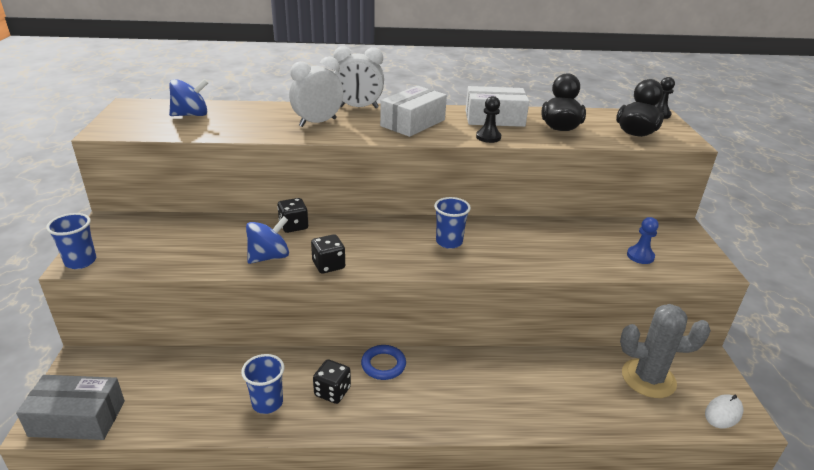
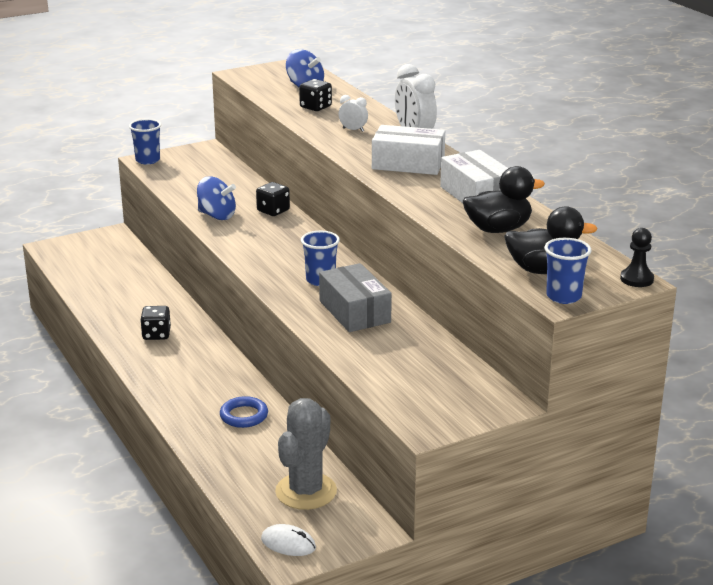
camera: 65 degrees right, 5 degrees down
grey box [16,375,125,440] -> grey box moved to [319,263,392,332]
blue cup [241,354,284,414] -> blue cup moved to [544,238,592,304]
white clock [289,56,343,127] -> white clock [339,95,368,132], size x0.52
black dice [311,234,345,274] -> black dice moved to [299,79,332,111]
blue ring [361,345,406,380] -> blue ring moved to [220,396,268,428]
black pawn [476,96,501,143] -> none
grey cactus [620,304,711,398] -> grey cactus turned 45 degrees clockwise [275,398,337,510]
blue pawn [627,217,659,264] -> none

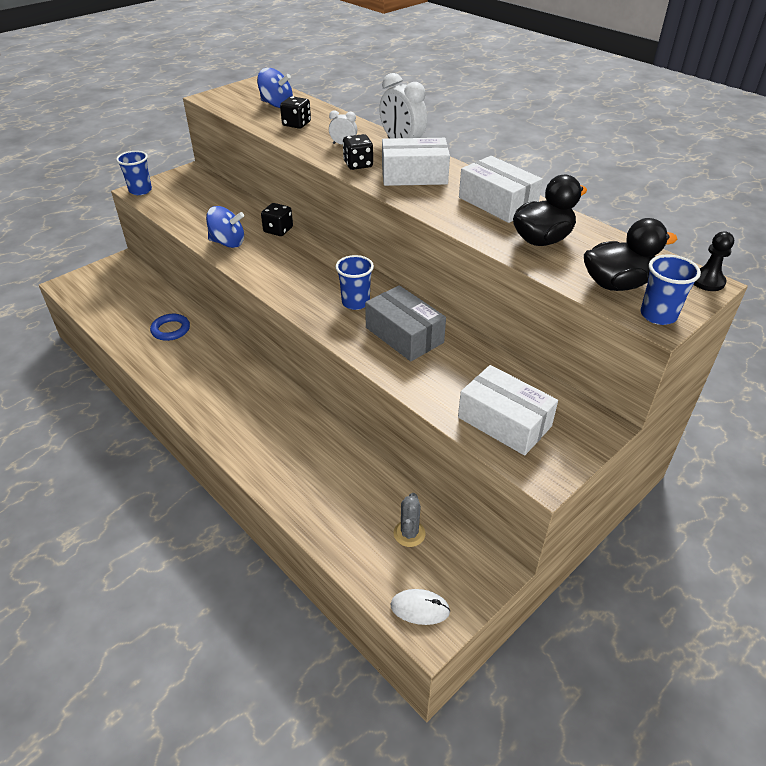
camera: 15 degrees left, 15 degrees up
black dice [140,306,171,340] -> black dice moved to [343,134,373,170]
blue ring [220,396,268,428] -> blue ring moved to [150,314,190,341]
grey cactus [275,398,337,510] -> grey cactus [394,493,425,547], size x0.53
none -> white box [458,365,558,456]

